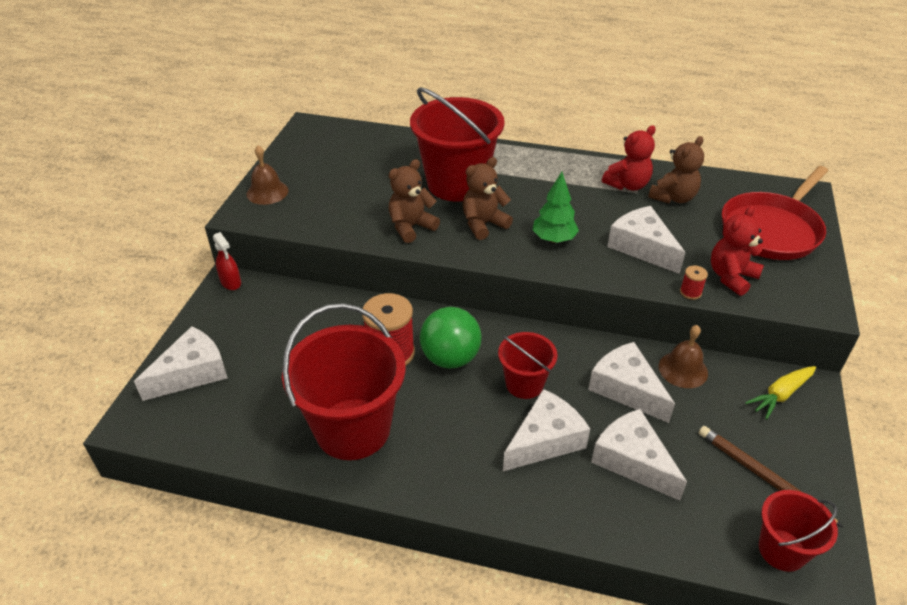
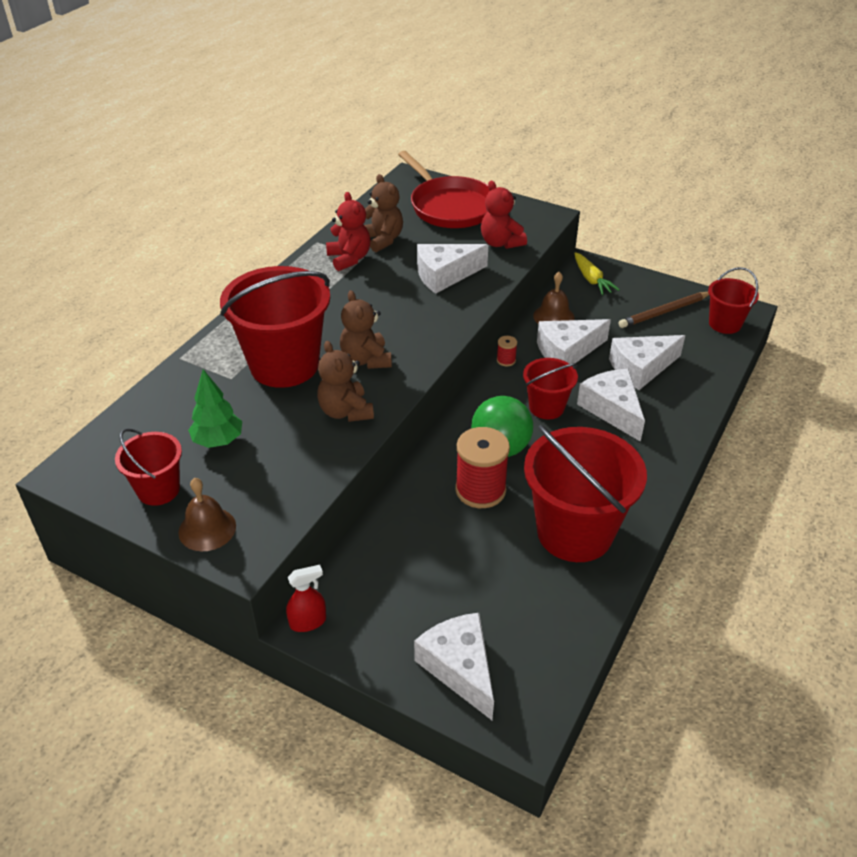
camera: 75 degrees left, 0 degrees up
green tree [533,172,579,243] -> green tree moved to [188,369,242,448]
red spool [680,265,708,300] -> red spool moved to [497,336,517,366]
none -> red bucket [115,428,182,506]

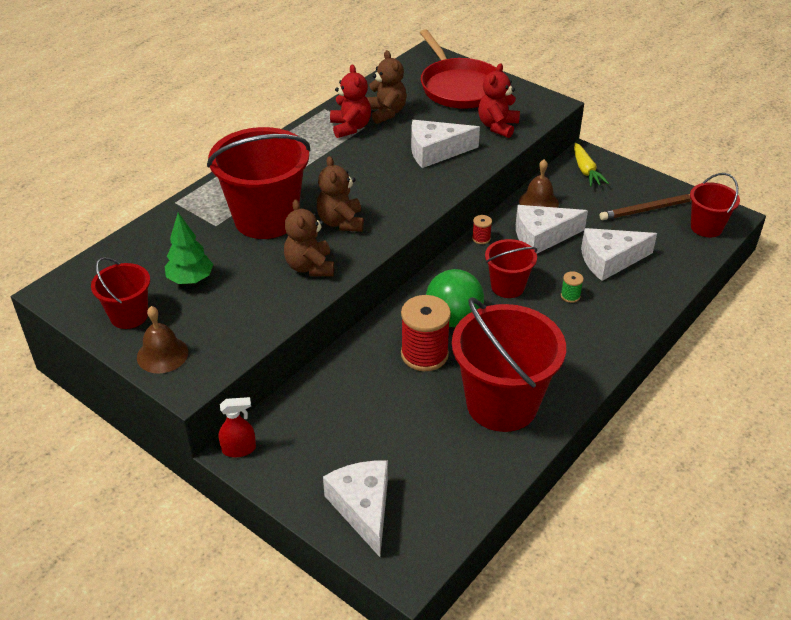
camera: 10 degrees right, 0 degrees up
red teddy bear [481,181,527,249] -> red teddy bear turned 45 degrees clockwise [478,63,520,138]
white cheese [577,369,645,442] -> green spool [561,271,584,303]

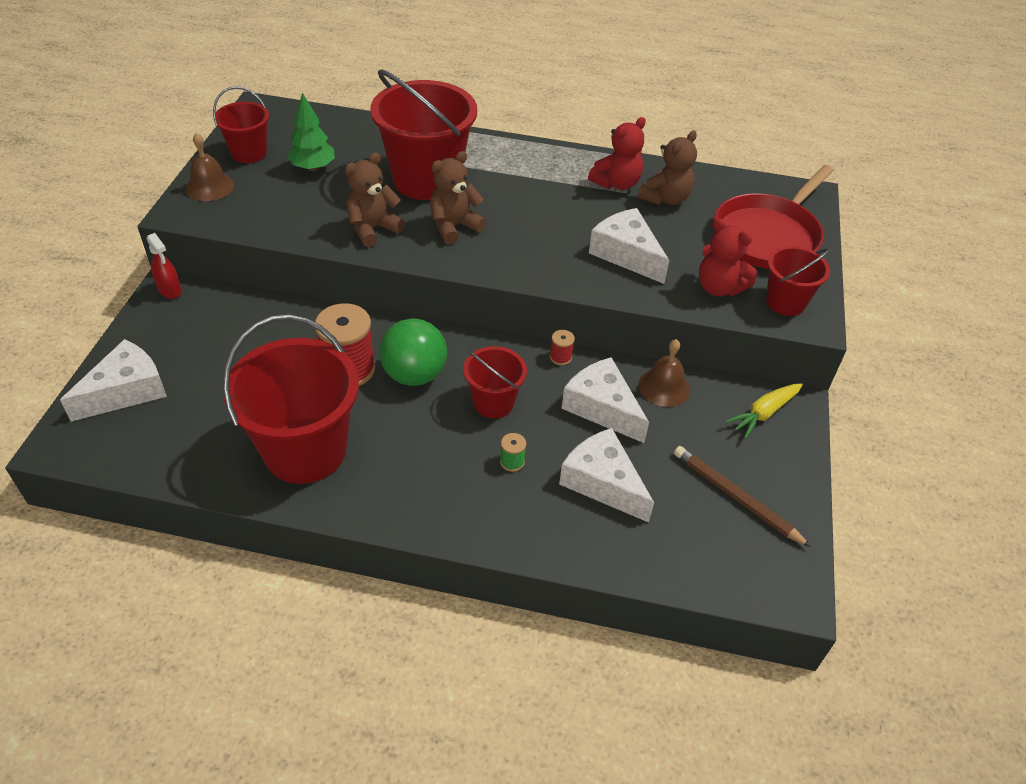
camera: 60 degrees right, 5 degrees up
red teddy bear [478,63,520,138] -> red teddy bear turned 135 degrees counterclockwise [699,218,758,296]
red bucket [690,173,740,237] -> red bucket moved to [766,246,830,316]

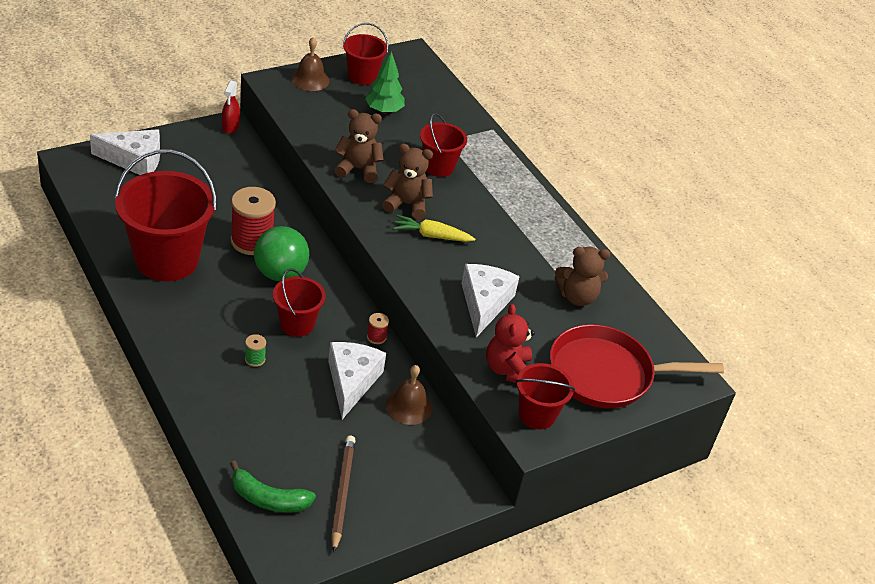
camera: 45 degrees right, 5 degrees down
red bucket [370,69,477,200] -> red bucket [420,113,467,177], size x0.53
white cheese [559,428,654,523] -> none
red teddy bear [588,117,646,190] -> none
yellow carrot [725,383,803,439] -> yellow carrot moved to [392,215,475,242]
none -> green banana [230,460,316,512]

